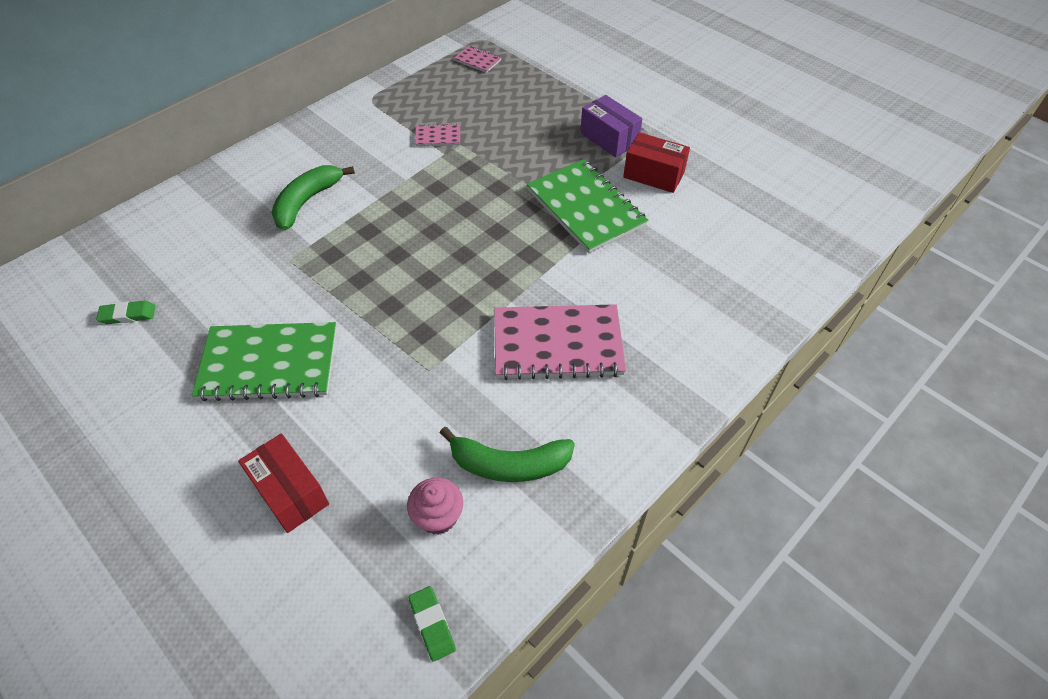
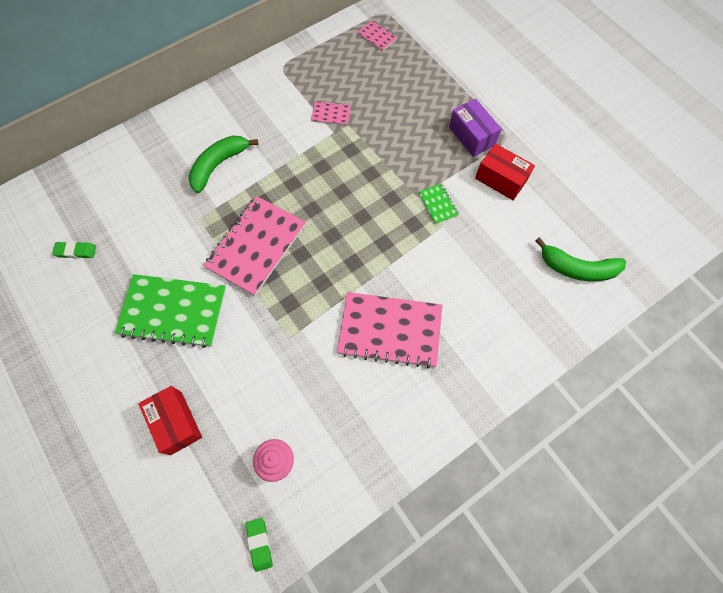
camera: 10 degrees right, 15 degrees up
green banana [440,427,575,482] -> green banana moved to [535,237,626,281]
green notebook [527,159,648,253] -> green notebook [418,183,459,224], size x0.45
none -> pink notebook [203,196,306,296]

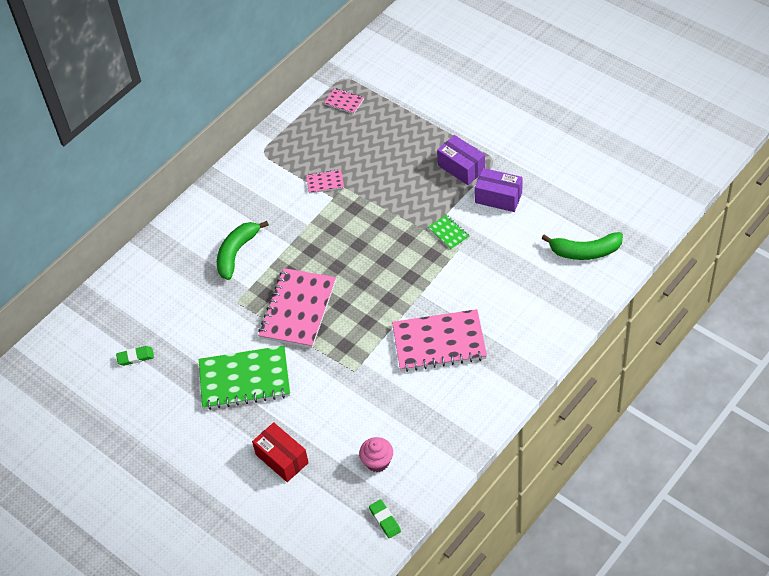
camera: 10 degrees left, 15 degrees down
red box [475,143,535,200] -> purple box [475,168,523,212]

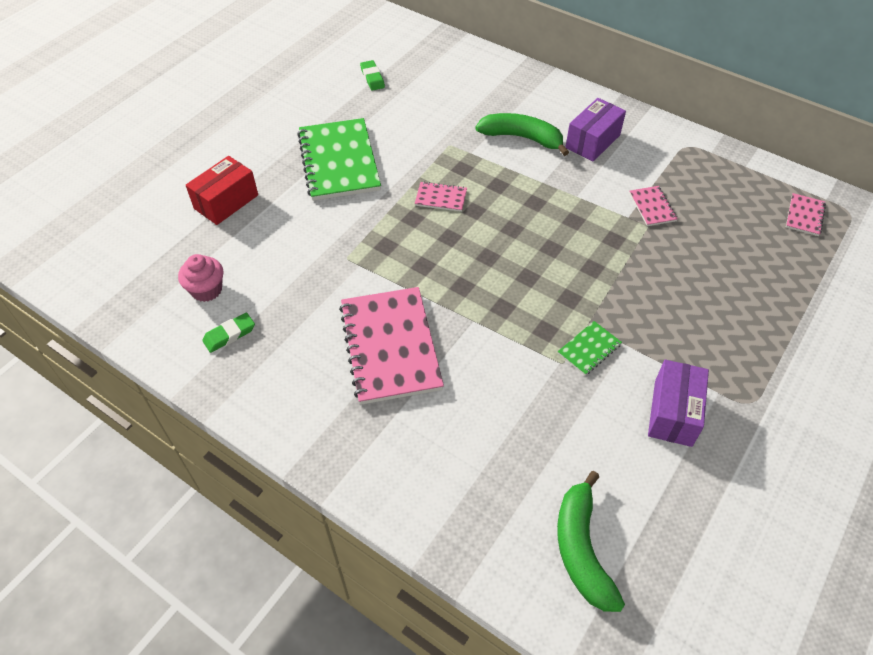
camera: 80 degrees right, 0 degrees up
pink notebook [258,268,336,348] -> pink notebook [415,181,467,212], size x0.45
green eraser [369,499,401,538] -> green eraser moved to [202,312,255,353]
purple box [437,135,485,185] -> purple box moved to [565,98,626,161]

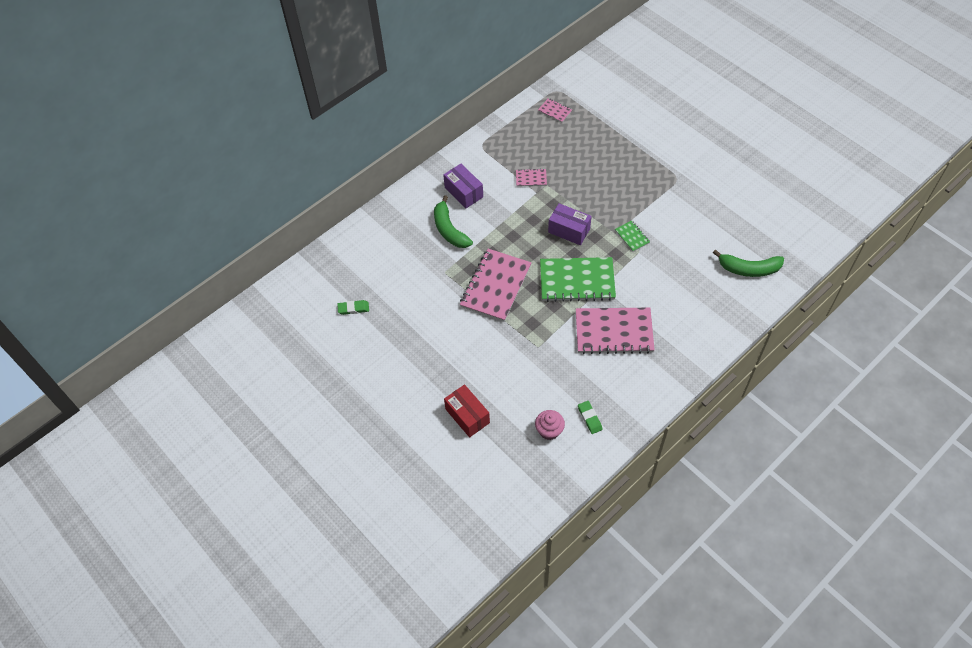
camera: 75 degrees left, 5 degrees up
green notebook [297,118,381,201] -> green notebook moved to [540,257,616,302]
pink notebook [415,181,467,212] -> pink notebook [460,249,532,322], size x2.24
green banana [475,113,569,156] -> green banana turned 60 degrees counterclockwise [434,195,473,248]
purple box [648,360,709,447] -> purple box moved to [548,203,592,245]

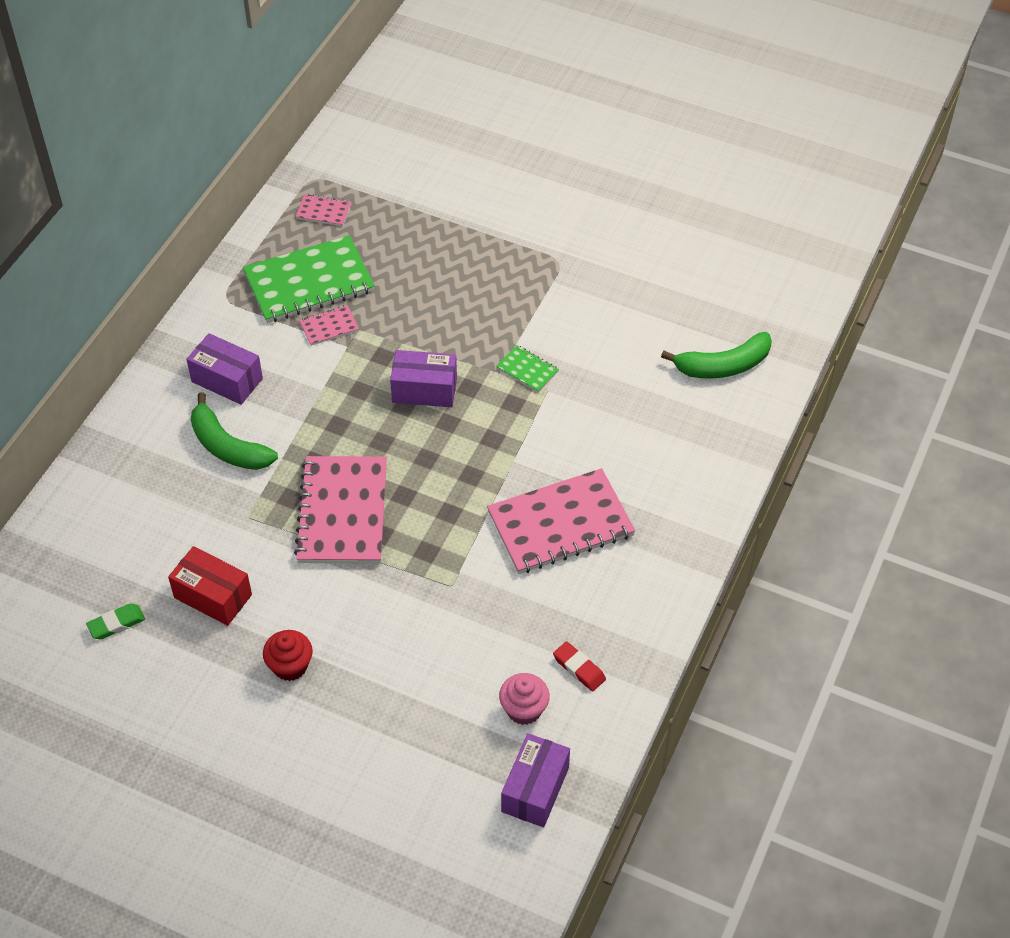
camera: 25 degrees left, 5 degrees down
red box [444,384,490,438] -> red box moved to [168,546,252,626]
green notebook [540,257,616,302] -> green notebook moved to [243,235,375,323]
green eraser [578,401,603,434] -> red eraser [553,641,606,691]
none -> red cupcake [263,630,313,681]
none -> purple box [501,733,570,827]

